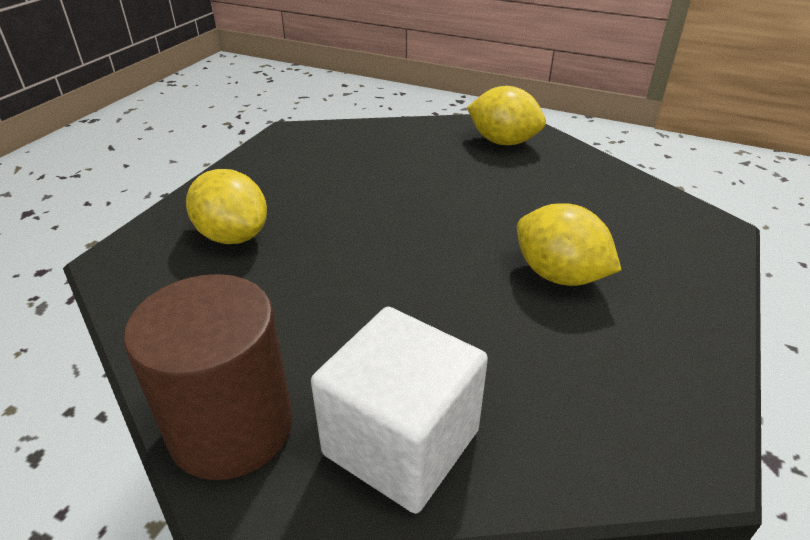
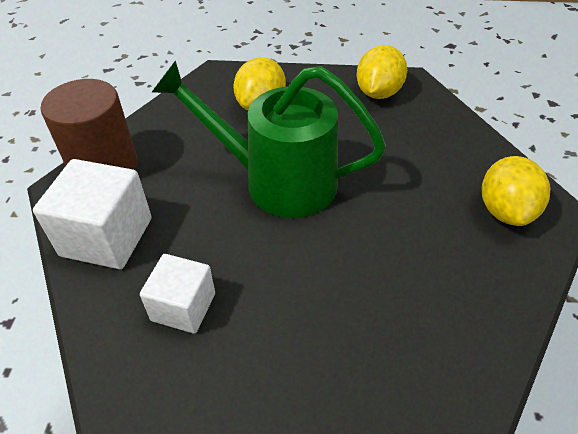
camera: 70 degrees right, 10 degrees up
yellow lemon [517,203,621,286] -> yellow lemon moved to [357,45,407,99]
none -> white cube [140,254,215,334]
none -> green watering can [152,60,386,218]

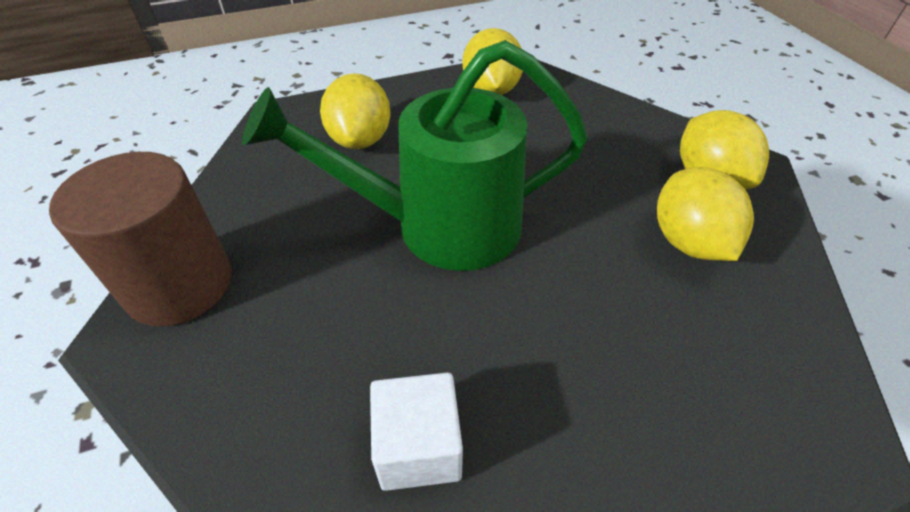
camera: 25 degrees left, 0 degrees up
white cube [33,159,152,269] -> none
none -> yellow lemon [657,167,754,261]

